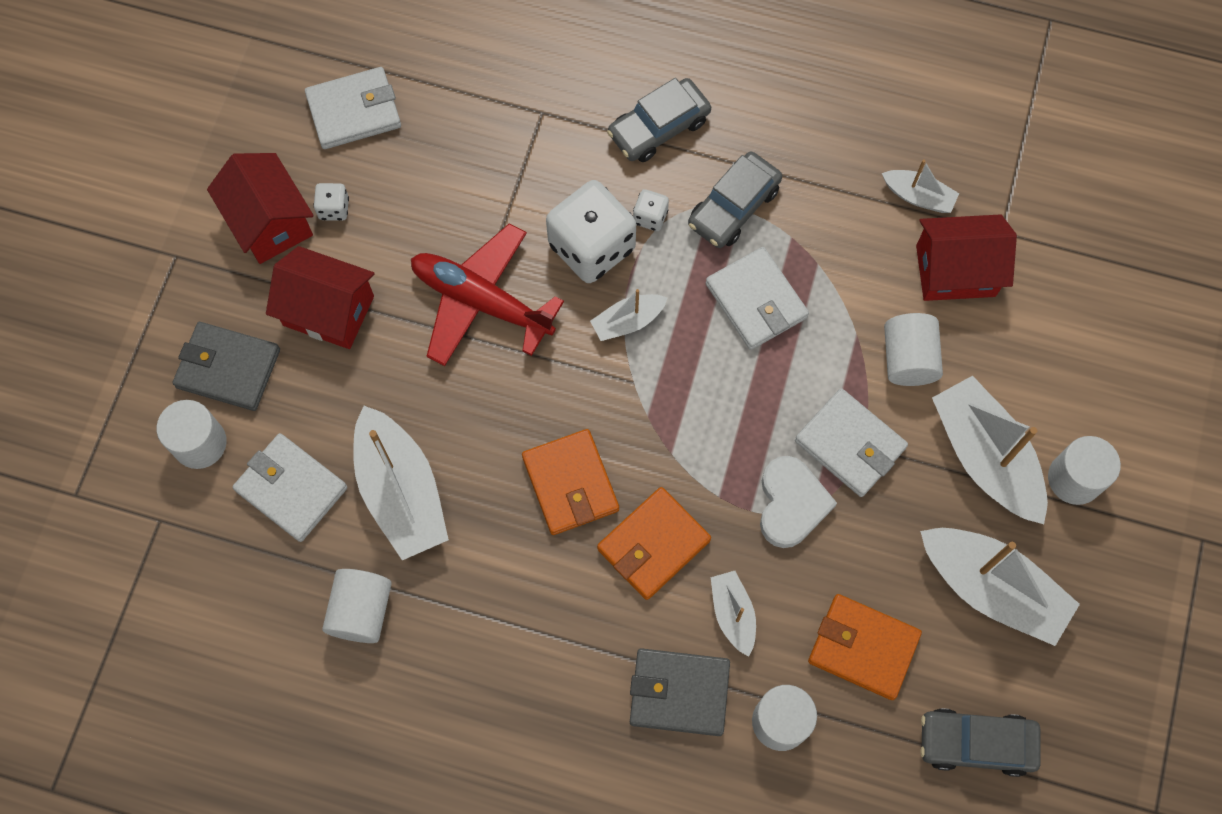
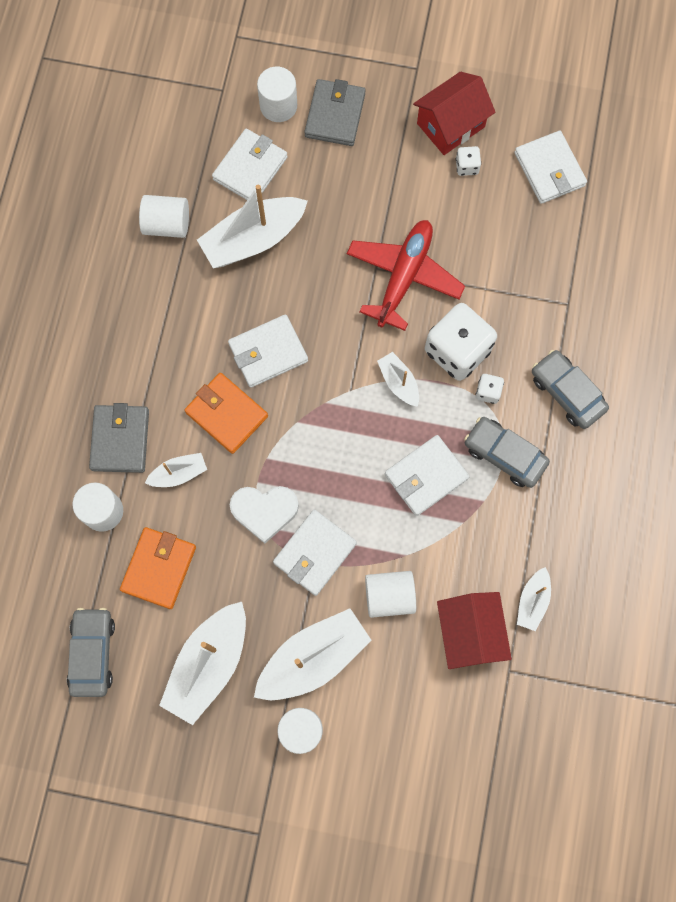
camera: 85 degrees right, 5 degrees up
red house [266,246,375,349] -> none
orange wallet [522,429,619,535] -> white wallet [228,314,308,388]

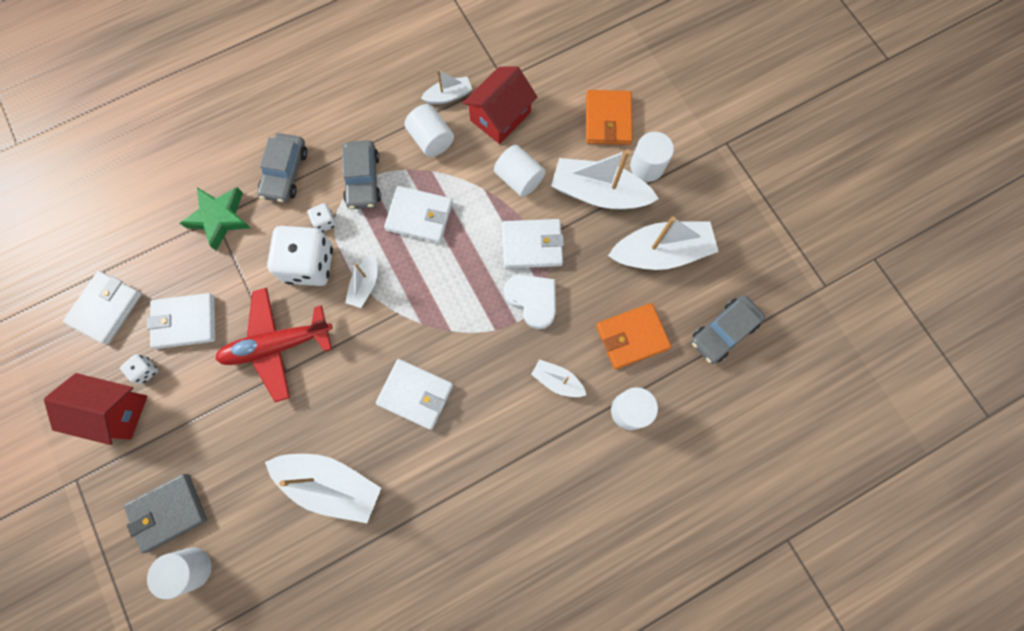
camera: 130 degrees left, 0 degrees up
grey wallet [89,403,149,473] -> none
white cylinder [139,195,189,238] -> white cylinder moved to [405,104,454,157]
orange wallet [185,373,268,454] -> orange wallet moved to [586,90,633,145]
white wallet [212,129,288,200] -> white wallet moved to [147,293,216,349]
none -> green star [180,187,251,250]

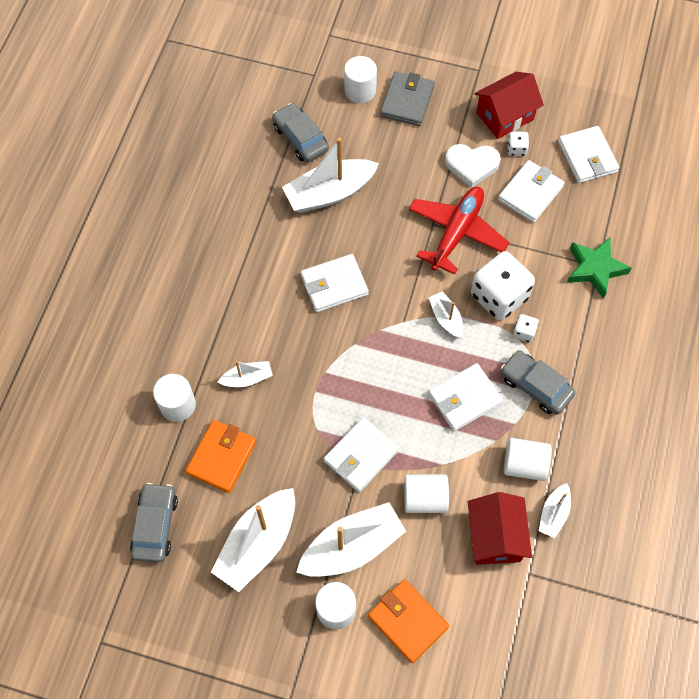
camera: 135 degrees right, 10 degrees down
grey car [257,133,307,203] -> grey car moved to [272,103,329,162]
white heart [504,275,556,330] -> white heart moved to [445,144,501,188]

